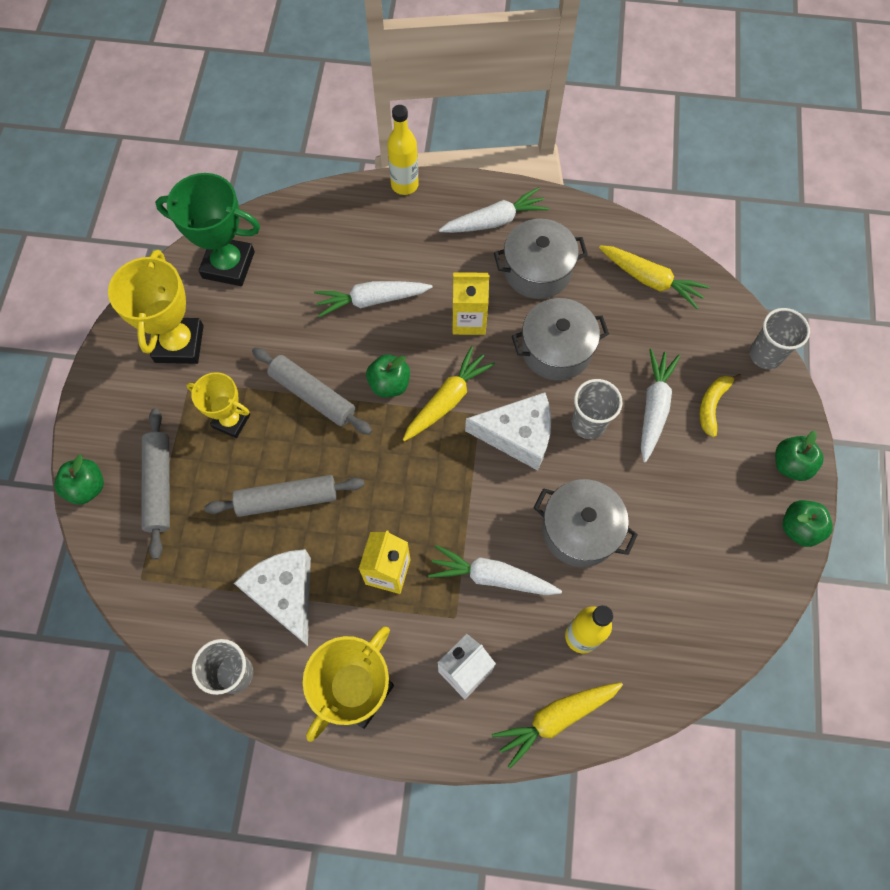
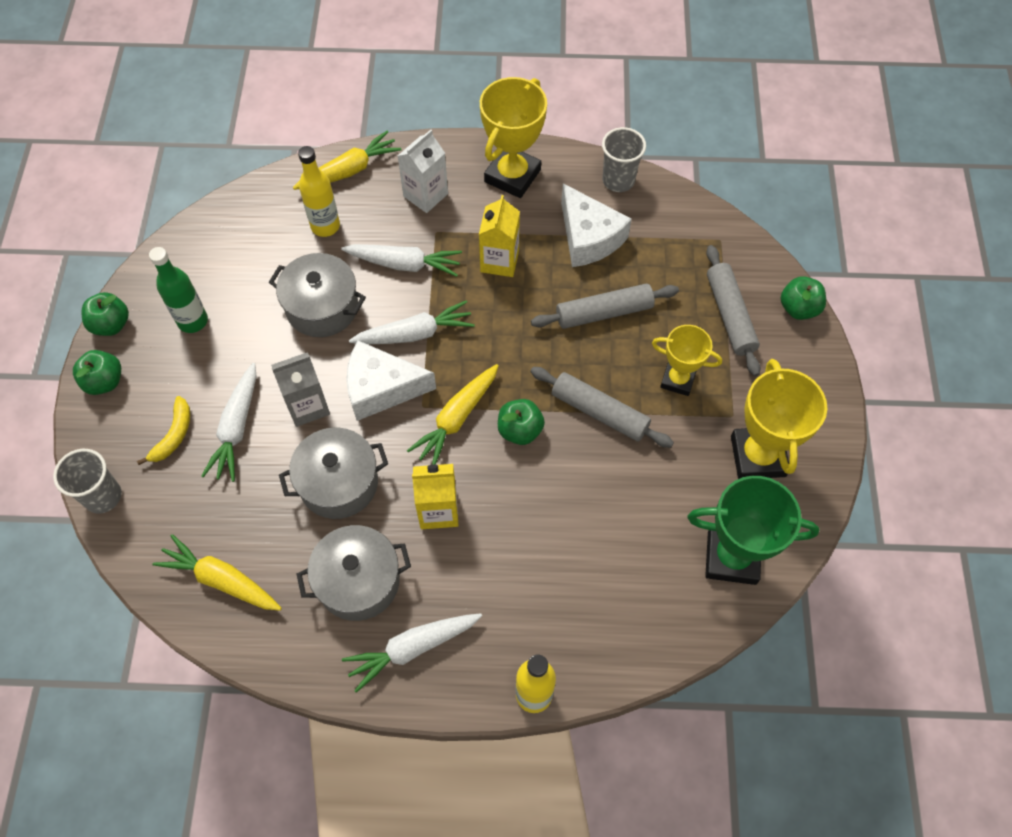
camera: 175 degrees right, 5 degrees down
white carrot [314,281,433,317] -> white carrot moved to [349,300,475,344]
grey cup [572,379,622,439] -> grey carton [271,352,330,427]
none -> green bottle [149,247,208,333]

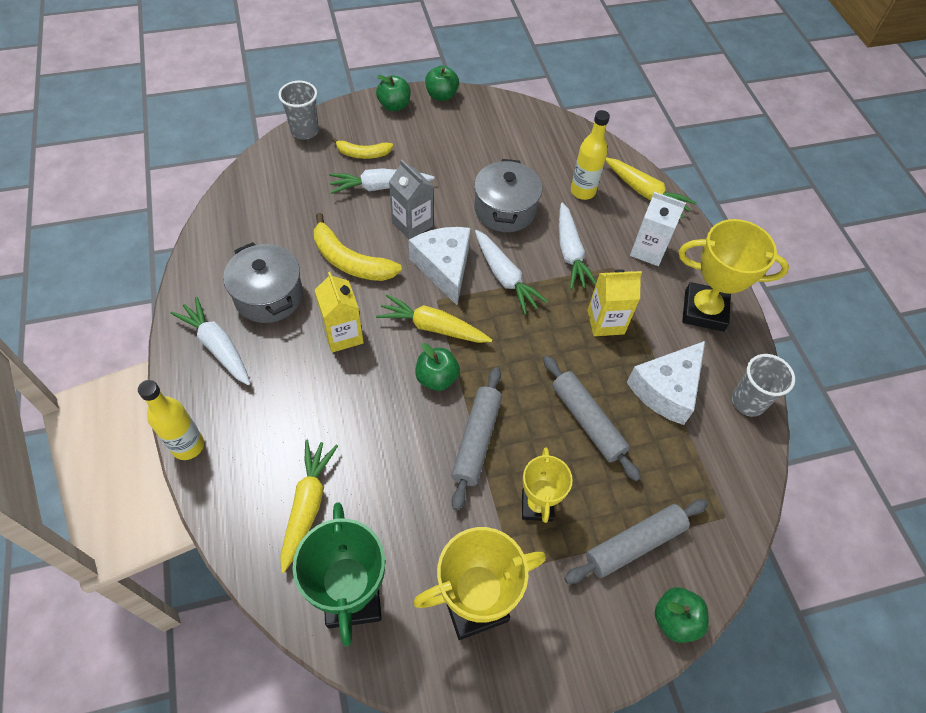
camera: 70 degrees right, 5 degrees down
green bottle [149,247,208,333] -> none
yellow carrot [152,534,282,611] -> yellow carrot moved to [280,440,338,573]
grey pot [279,427,388,519] -> yellow banana [314,213,402,281]

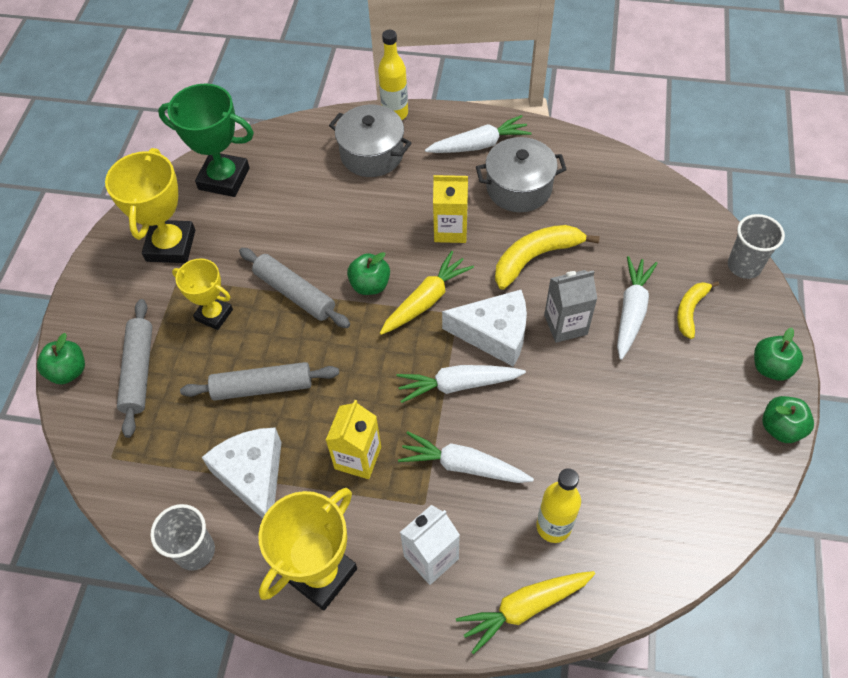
camera: 120 degrees right, 0 degrees up
yellow carrot [280,440,338,573] -> none
grey pot [474,159,542,232] -> grey pot moved to [329,105,412,177]

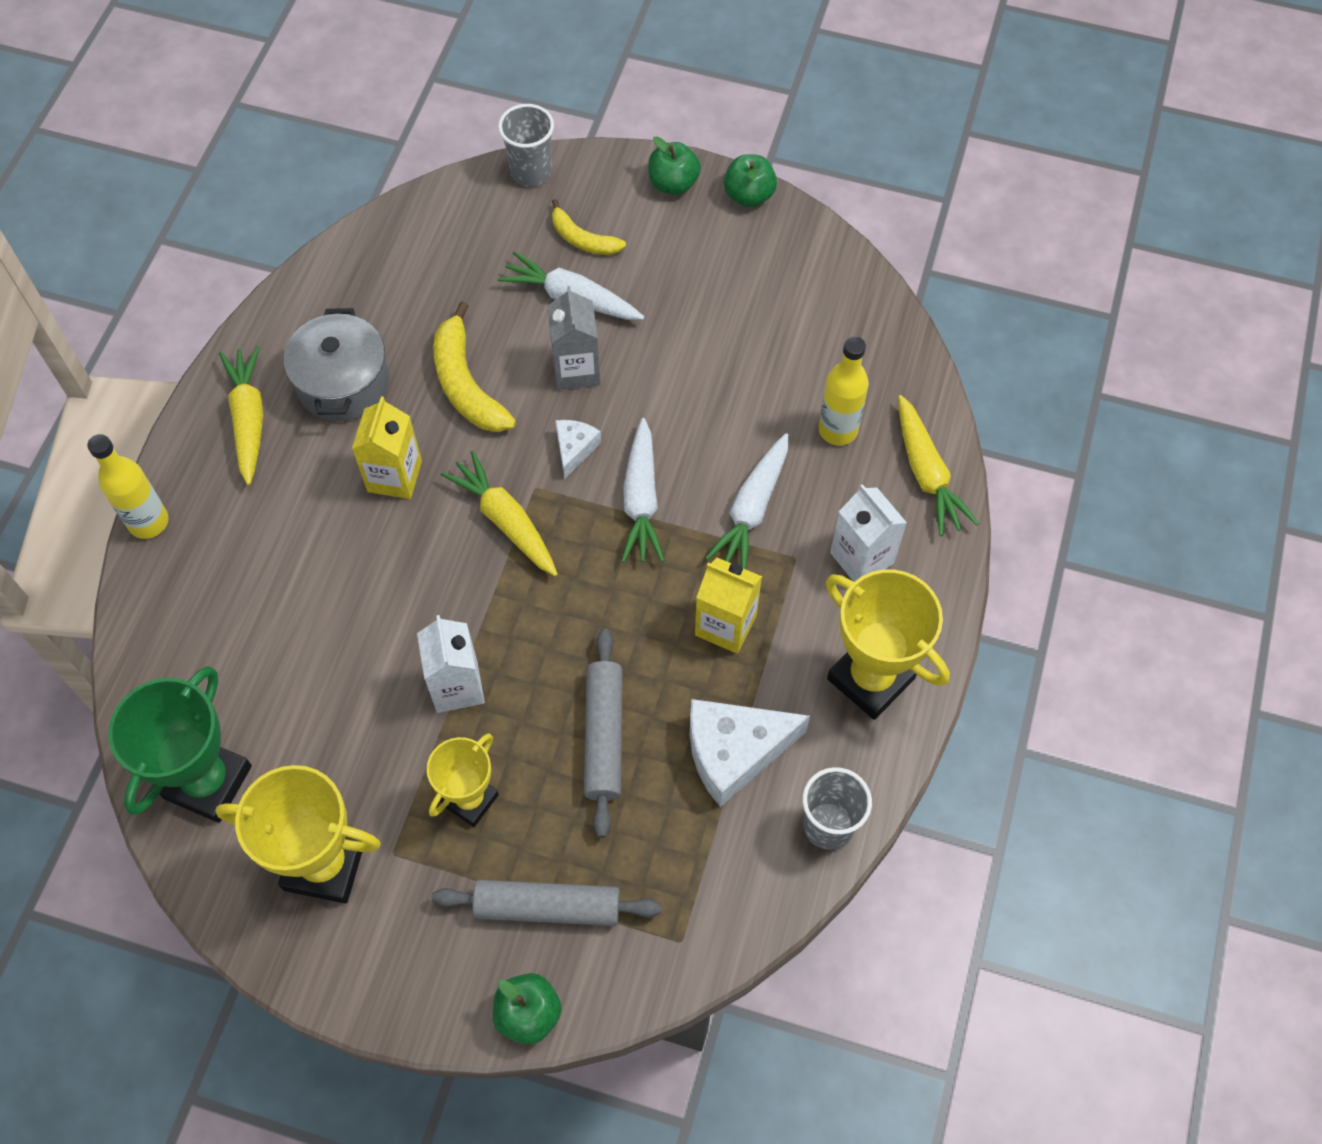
camera: 85 degrees left, 5 degrees up
grey rolling pin [239,248,350,328] -> white carton [417,615,485,713]
grey pot [329,105,412,177] -> none
green apple [347,252,390,295] -> none
white carrot [425,115,532,153] -> yellow carrot [219,346,263,485]
white cheese [442,290,527,367] -> white cheese [555,420,601,479], size x0.52

